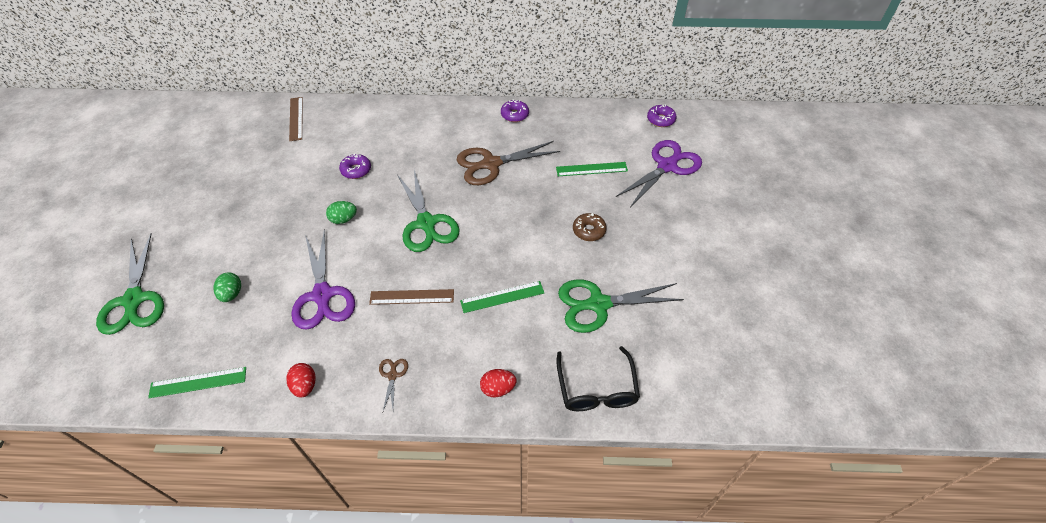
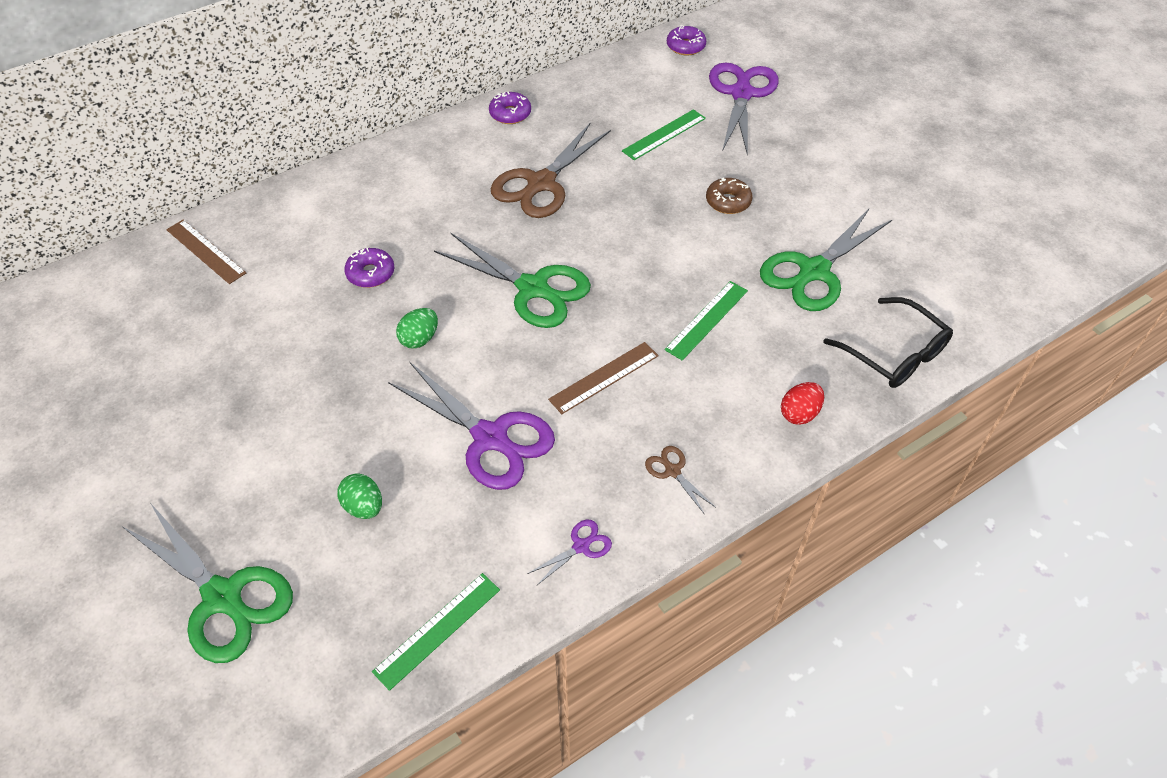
camera: 35 degrees left, 0 degrees up
red egg [286,363,316,398] -> purple scissors [528,519,612,585]

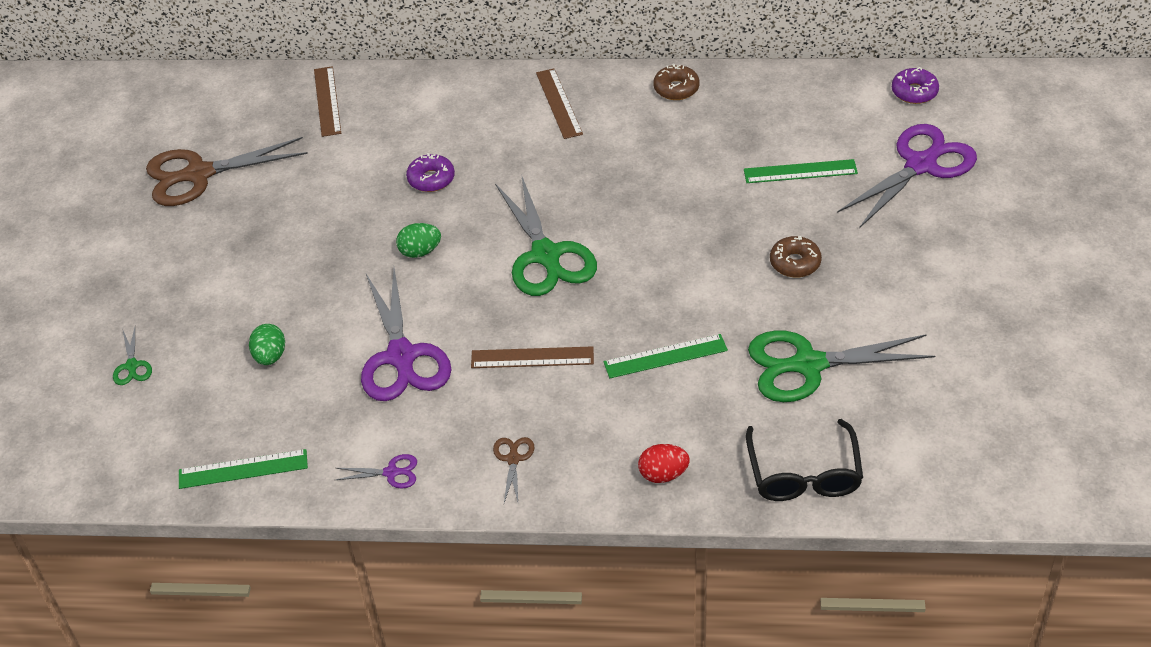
camera: 40 degrees right, 5 degrees down
green scissors [123,504,293,663] -> green scissors [113,327,152,385], size x0.44
purple donut [489,92,531,124] -> brown donut [653,64,700,100]
brown scissors [491,123,611,218] -> brown scissors moved to [146,137,308,206]
none -> brown ruler [536,69,583,139]

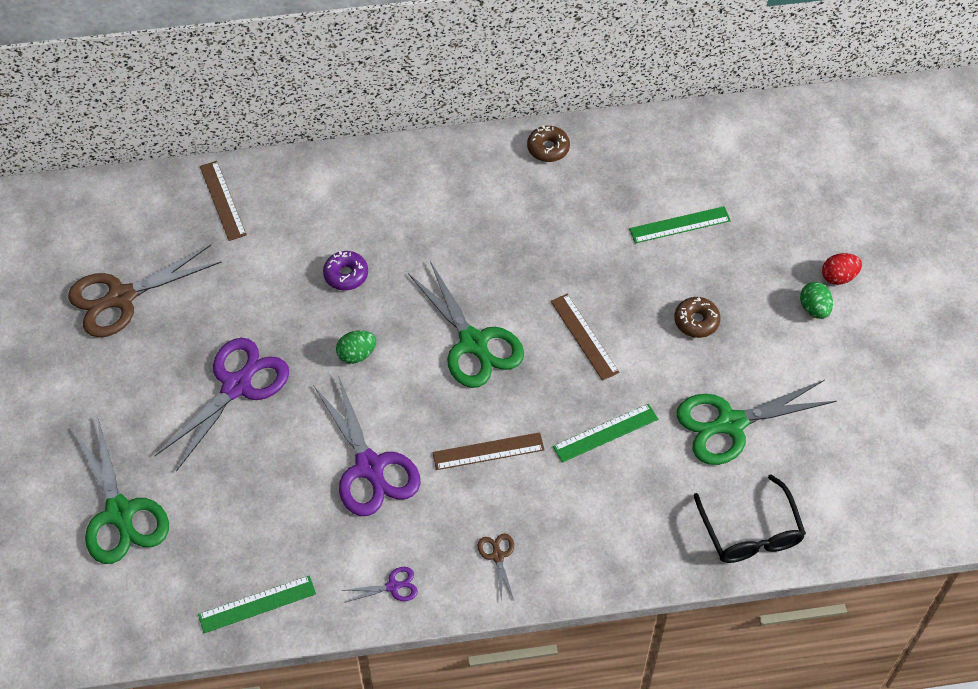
camera: 15 degrees left, 10 degrees up
green scissors [113,327,152,385] -> green scissors [72,416,169,564], size x2.29
green egg [249,324,285,365] -> green egg moved to [800,282,833,319]
brown ruler [536,69,583,139] -> brown ruler moved to [551,294,619,381]
red egg [638,444,690,483] -> red egg moved to [822,253,862,285]
purple scissors [837,124,977,228] -> purple scissors moved to [155,338,289,472]
purple donut [892,67,939,104] -> none

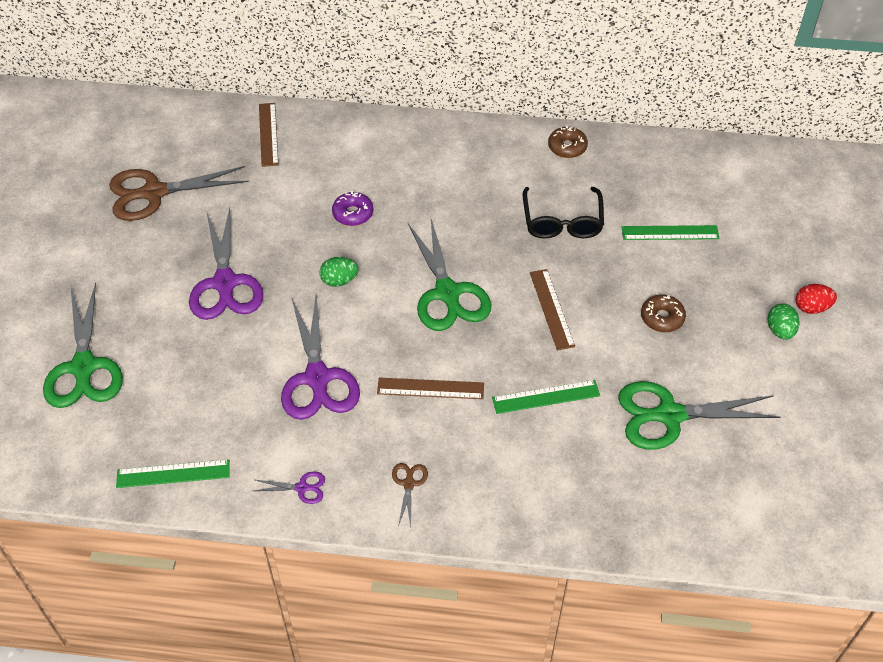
camera: 15 degrees right, 5 degrees down
purple scissors [155,338,289,472] -> purple scissors turned 120 degrees clockwise [189,208,263,320]
black glasses [693,474,806,563] -> black glasses moved to [523,187,604,239]

